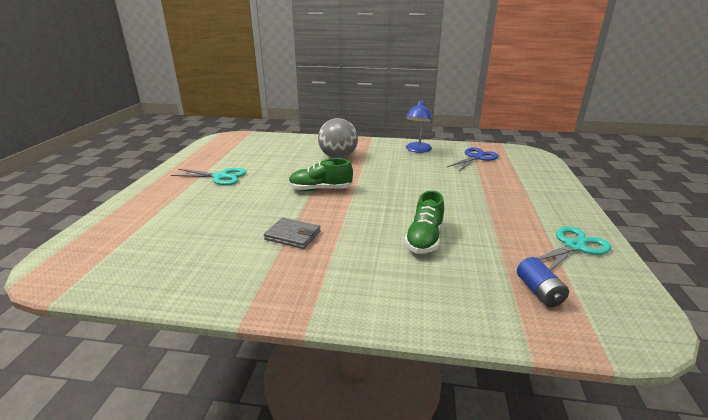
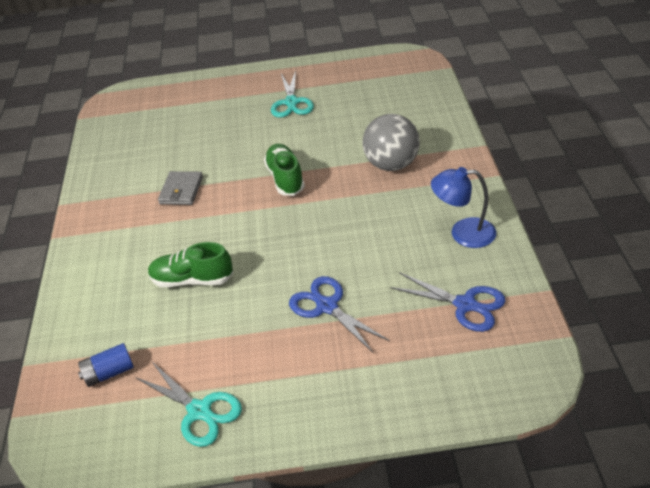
camera: 80 degrees right, 15 degrees up
none -> blue scissors [289,276,390,352]

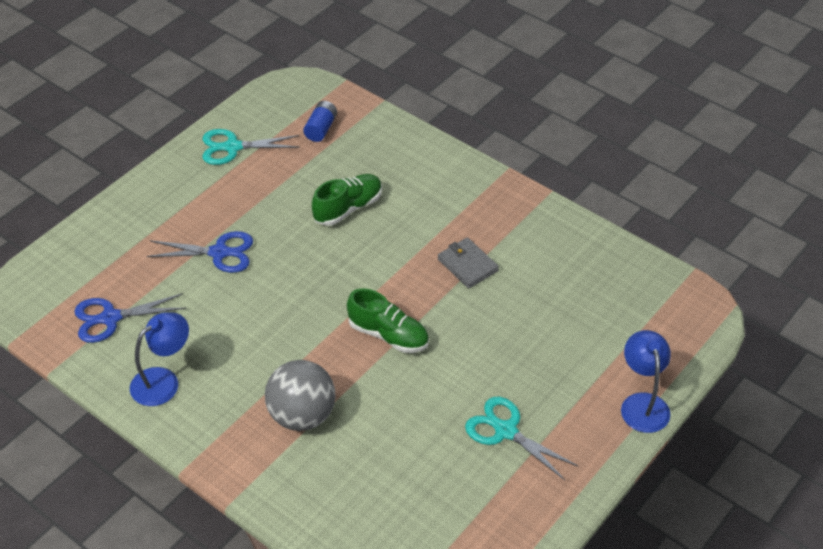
camera: 130 degrees right, 5 degrees up
none -> blue lamp [621,330,671,433]

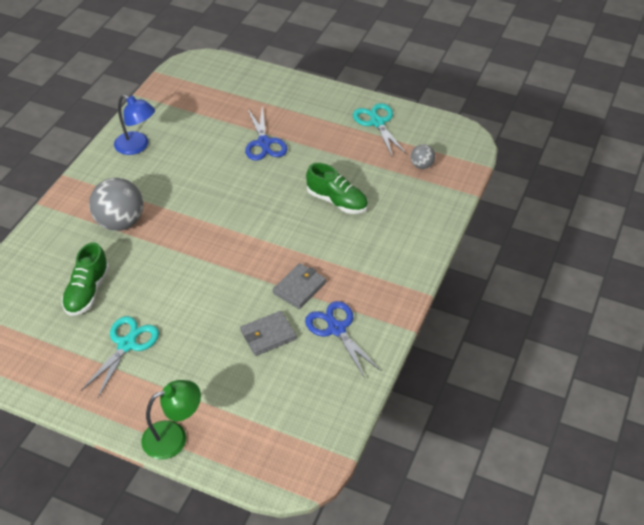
camera: 75 degrees right, 0 degrees up
blue scissors [74,293,186,343] -> blue scissors moved to [305,301,381,378]
blue battery [303,101,337,142] -> grey ball [410,144,435,169]
green shoe [347,288,429,353] -> green shoe moved to [61,242,109,316]
blue lamp [621,330,671,433] -> green lamp [141,380,201,459]
none -> grey wallet [240,311,297,356]

